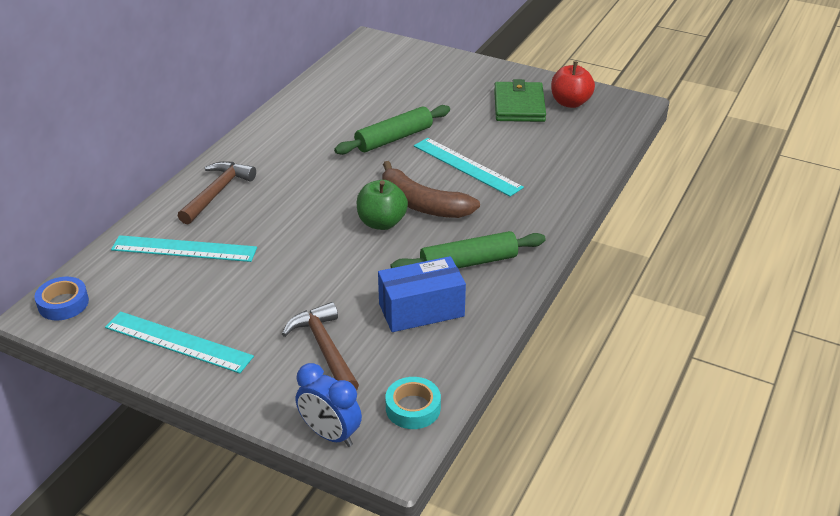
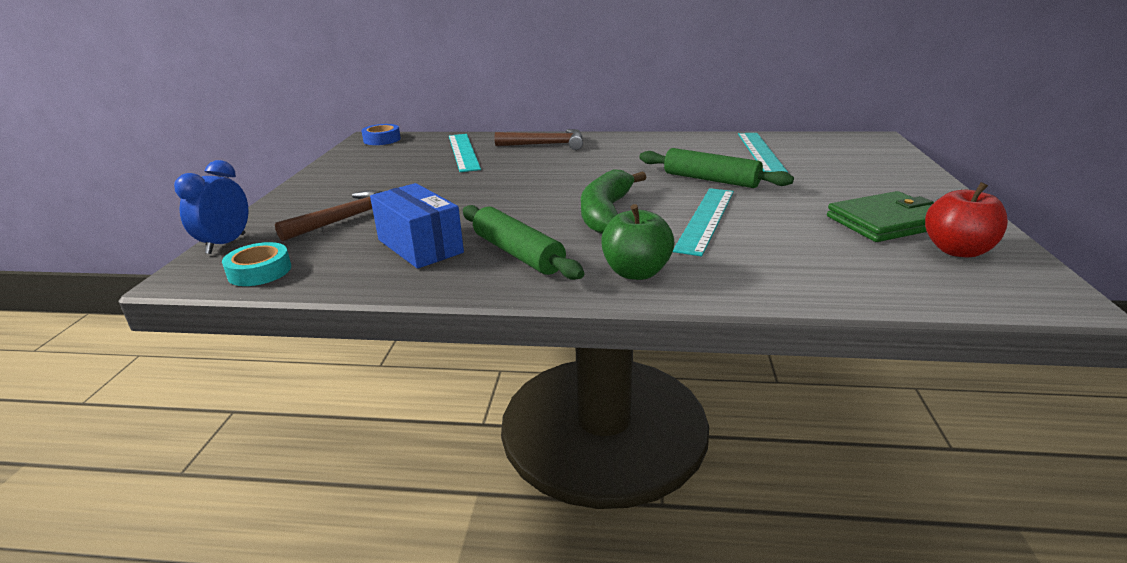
camera: 70 degrees right, 10 degrees down
turquoise ruler [105,311,254,374] -> turquoise ruler moved to [738,133,788,173]
green apple [357,180,408,230] -> green apple moved to [601,204,675,280]
brown banana [382,161,480,218] -> green banana [581,169,646,234]

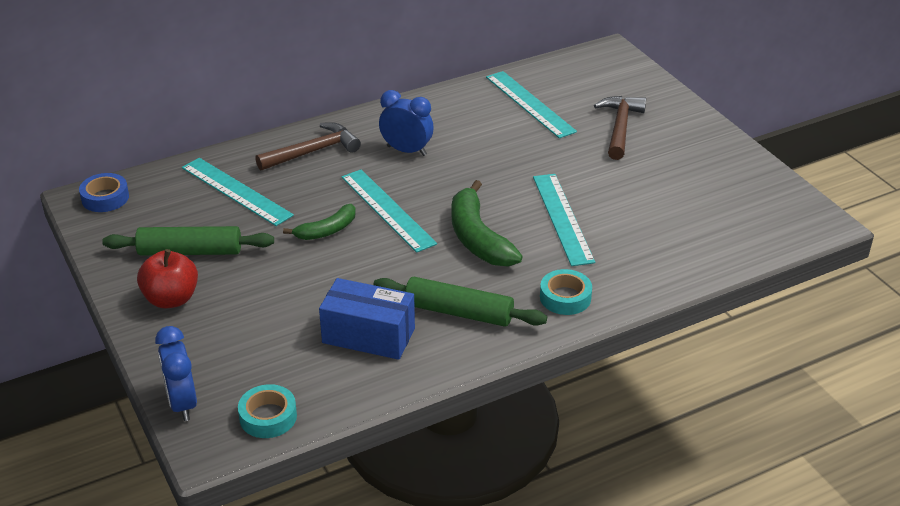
camera: 35 degrees left, 10 degrees up
brown hammer [275,190,382,241] -> brown hammer moved to [594,96,646,160]
green apple [601,204,675,280] -> turquoise tape [540,269,592,315]
green rolling pin [639,148,794,188] -> green rolling pin moved to [102,226,274,256]
green wallet [827,191,934,242] -> none
red apple [925,182,1008,258] -> red apple moved to [137,249,198,308]
none -> green banana [283,204,356,240]
none -> turquoise ruler [341,169,437,253]
none -> blue clock [379,90,434,156]

